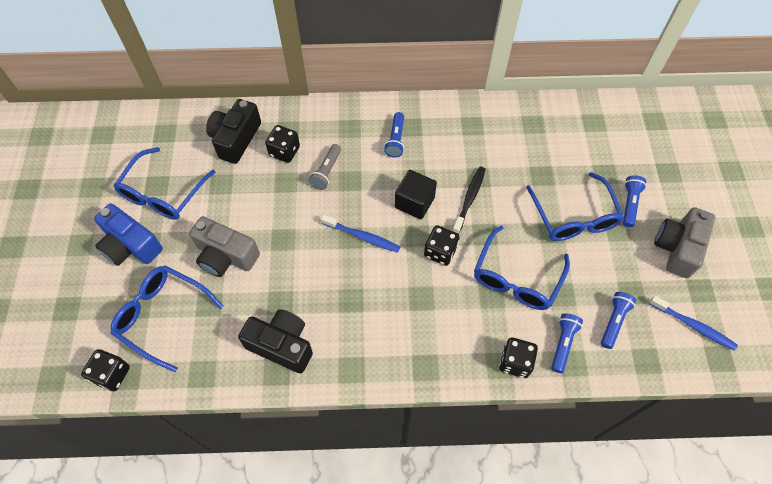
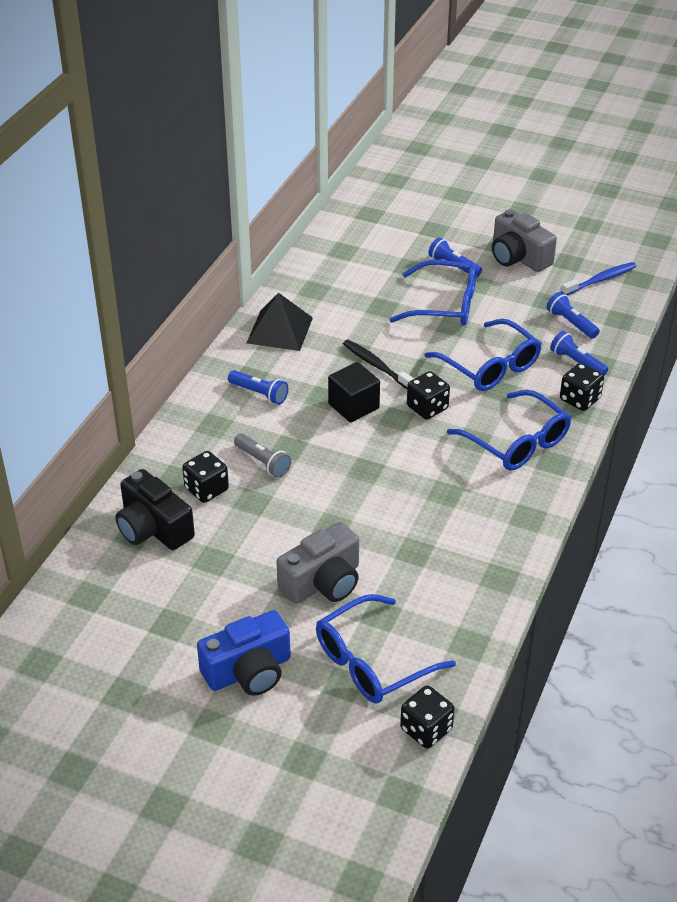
camera: 65 degrees left, 20 degrees down
blue glasses [113,147,216,220] -> blue glasses moved to [447,390,571,471]
black camera [238,309,313,373] -> none
blue toothbrush [321,215,400,253] -> none
none -> black pyramid [247,293,313,351]

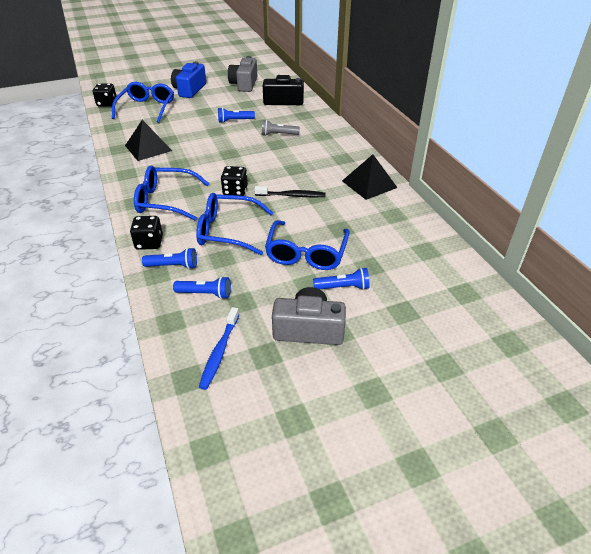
camera: 135 degrees right, 0 degrees up
black dice [182,451,229,503] -> none
blue flashlight [228,370,288,405] -> blue flashlight moved to [218,107,255,123]
grey camera [277,522,359,604] -> grey camera moved to [228,56,257,92]
black cube [328,362,380,422] -> none
blue glasses [389,260,477,326] -> blue glasses turned 45 degrees counterclockwise [265,220,350,270]
none -> black pyramid [125,120,172,161]

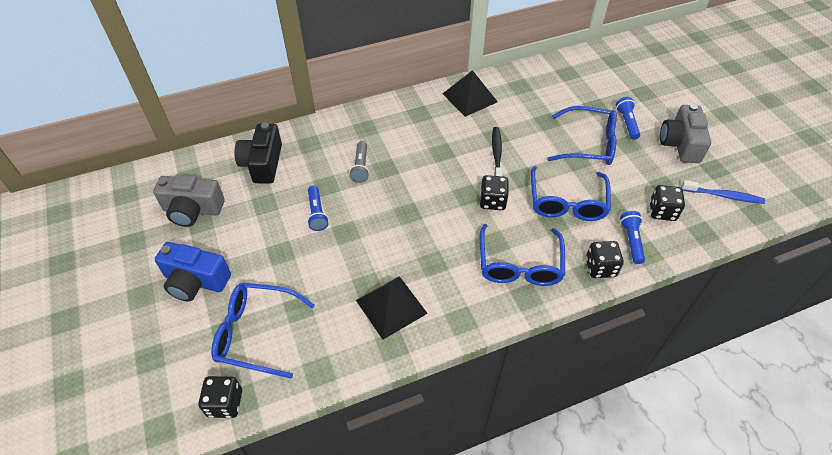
camera: 90 degrees left, 10 degrees up
blue flashlight [173,276,231,299] -> black dice [650,185,685,221]

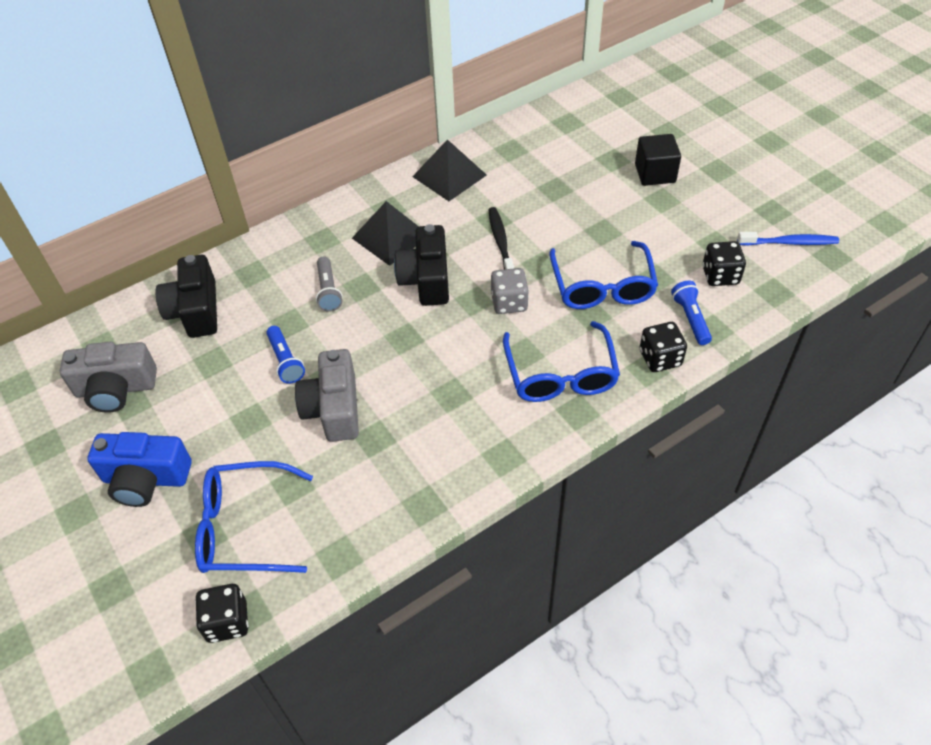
camera: 10 degrees left, 0 degrees up
black pyramid [356,276,428,340] -> black pyramid moved to [352,201,419,266]
black dice [480,175,509,210] -> grey dice [491,268,529,314]
blue glasses [547,106,617,165] -> none
blue flashlight [616,97,640,140] -> black cube [635,134,681,186]
grey camera [660,104,711,163] -> grey camera moved to [295,349,359,442]
none -> black camera [394,224,449,306]

